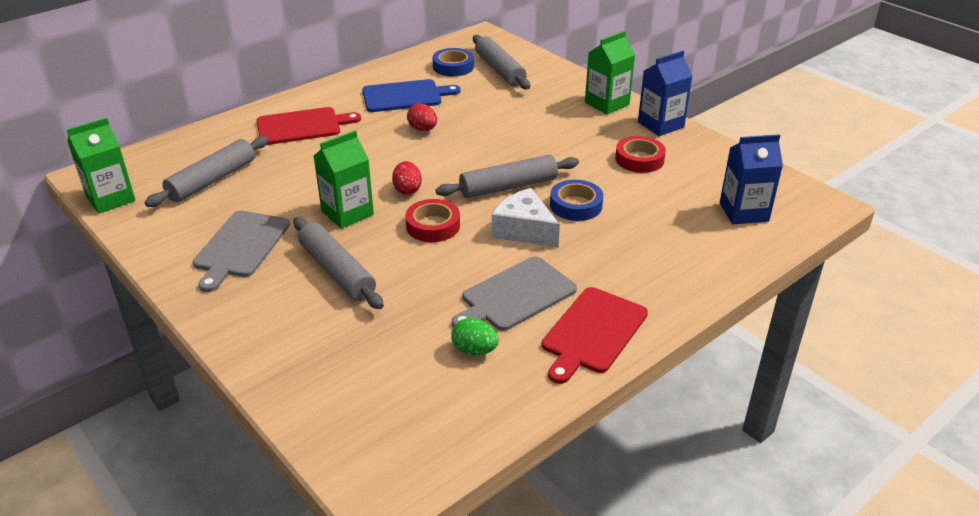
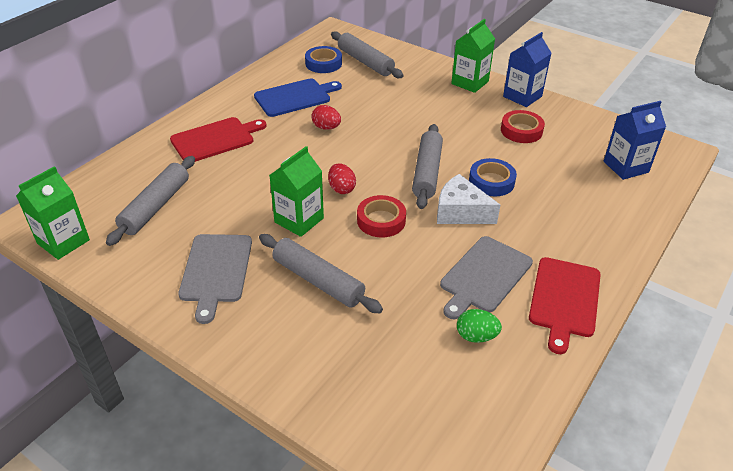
camera: 15 degrees left, 5 degrees up
grey rolling pin [435,155,579,198] -> grey rolling pin turned 45 degrees counterclockwise [412,124,443,209]

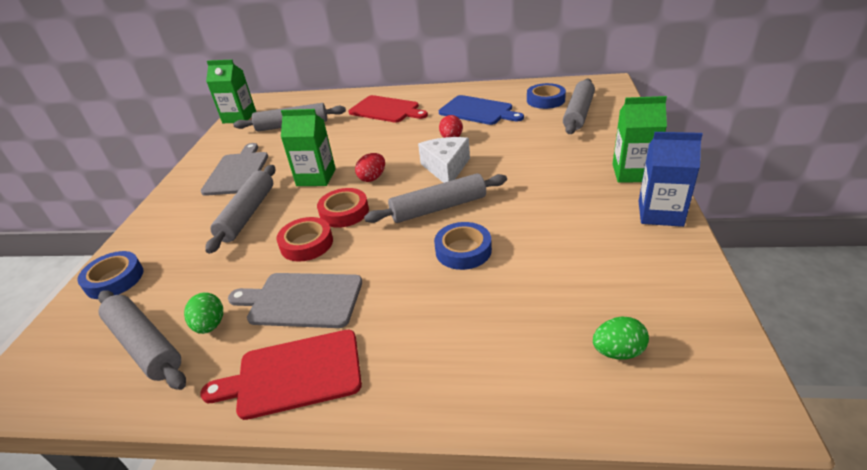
camera: 65 degrees right, 5 degrees down
grey cutting board [178,234,252,324] -> grey cutting board turned 120 degrees clockwise [201,143,268,196]
white cheese [437,174,500,224] -> white cheese moved to [418,137,470,183]
red tape [501,110,545,143] -> red tape moved to [276,217,333,262]
blue carton [604,101,666,180] -> green egg [593,317,649,360]
none -> blue tape [77,251,143,299]
none -> grey rolling pin [98,291,186,390]

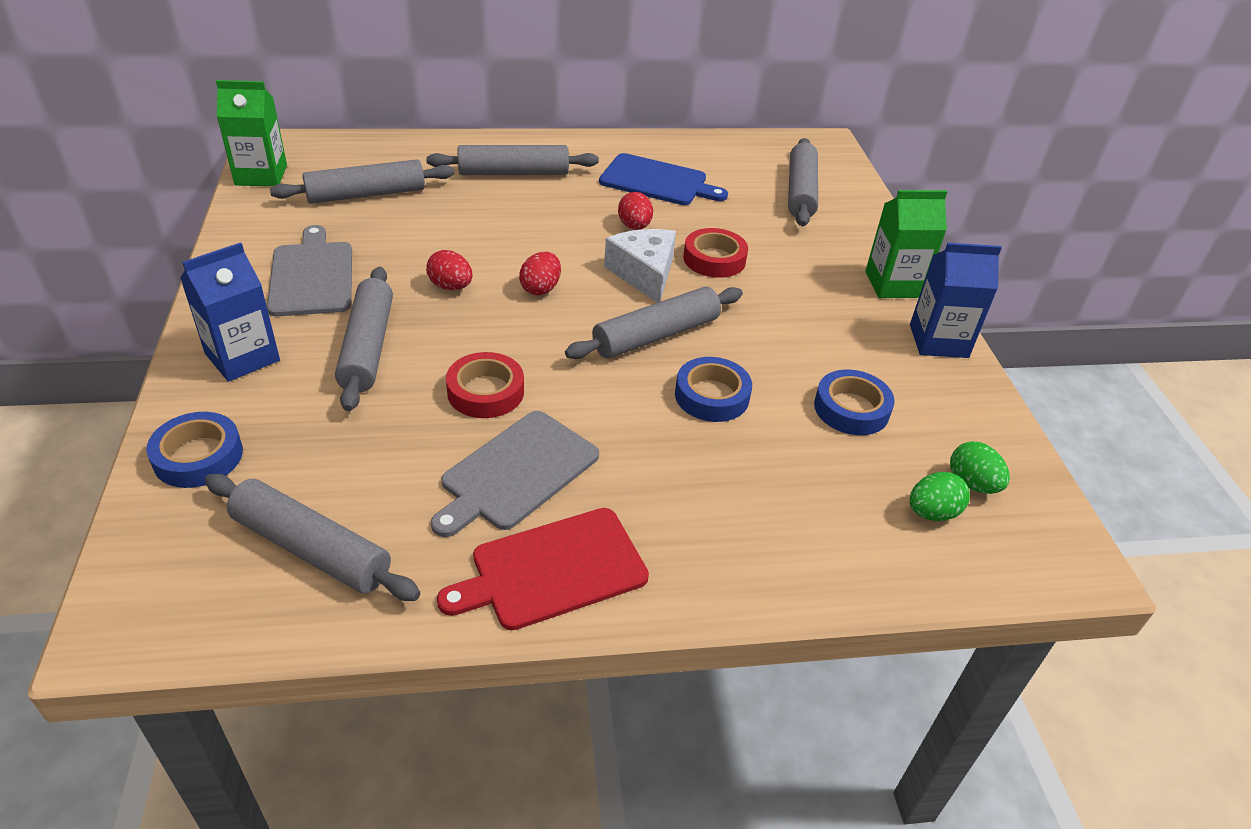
camera: 20 degrees left, 5 degrees up
green egg [184,292,223,334] -> green egg moved to [950,441,1010,494]
grey cutting board [228,273,362,328] -> grey cutting board turned 45 degrees counterclockwise [431,411,599,537]
green carton [281,109,336,186] -> red egg [426,250,472,290]
red tape [317,188,369,228] -> red tape moved to [683,228,748,278]
red cutting board [349,95,428,123] -> grey rolling pin [426,145,599,175]
blue tape [527,83,566,109] -> blue tape moved to [814,369,895,435]
none -> blue carton [180,242,280,382]

